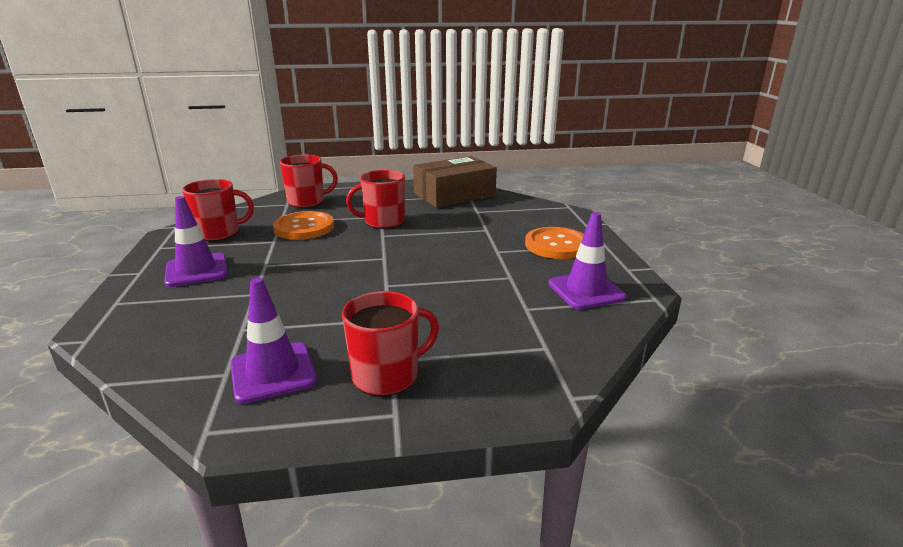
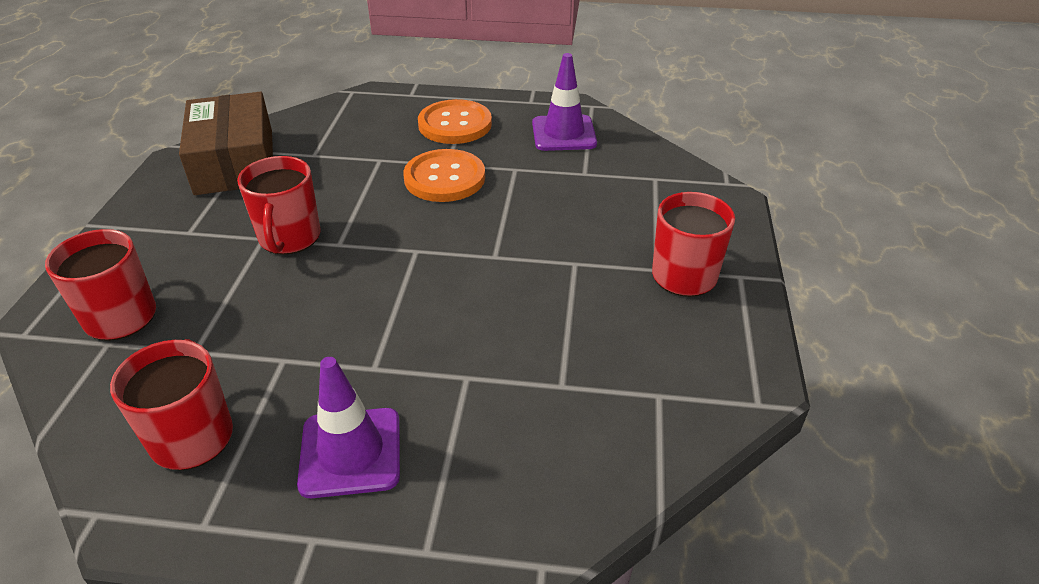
camera: 75 degrees left, 15 degrees up
purple traffic cone [230,277,317,404] -> none
orange button [273,211,334,240] -> orange button moved to [403,149,485,202]

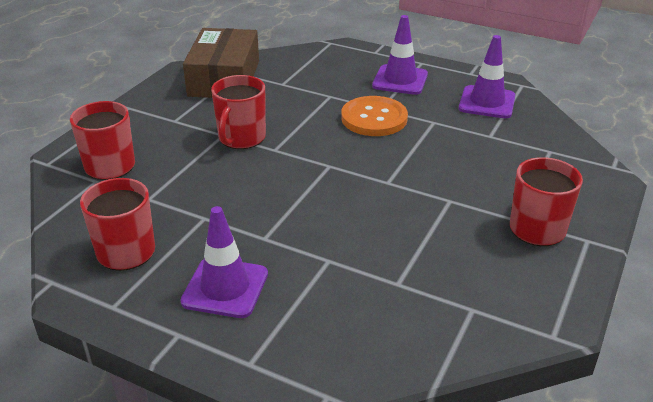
camera: 20 degrees right, 5 degrees down
orange button [418,99,492,144] -> purple traffic cone [372,15,428,95]

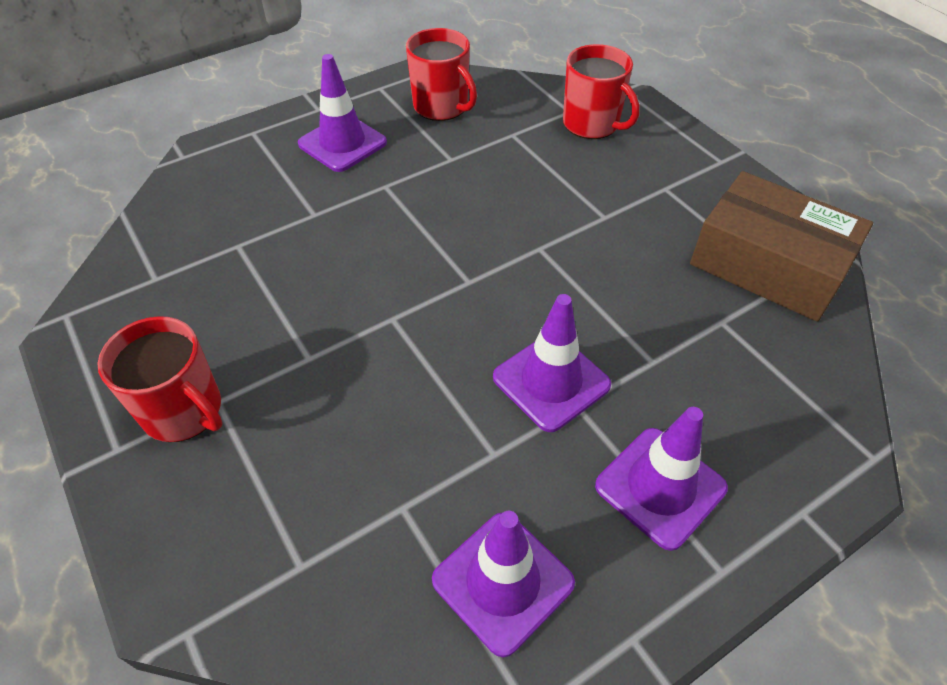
camera: 120 degrees right, 15 degrees up
red mug [211,75,266,149] -> none
orange button [341,96,408,136] -> purple traffic cone [493,294,611,432]

